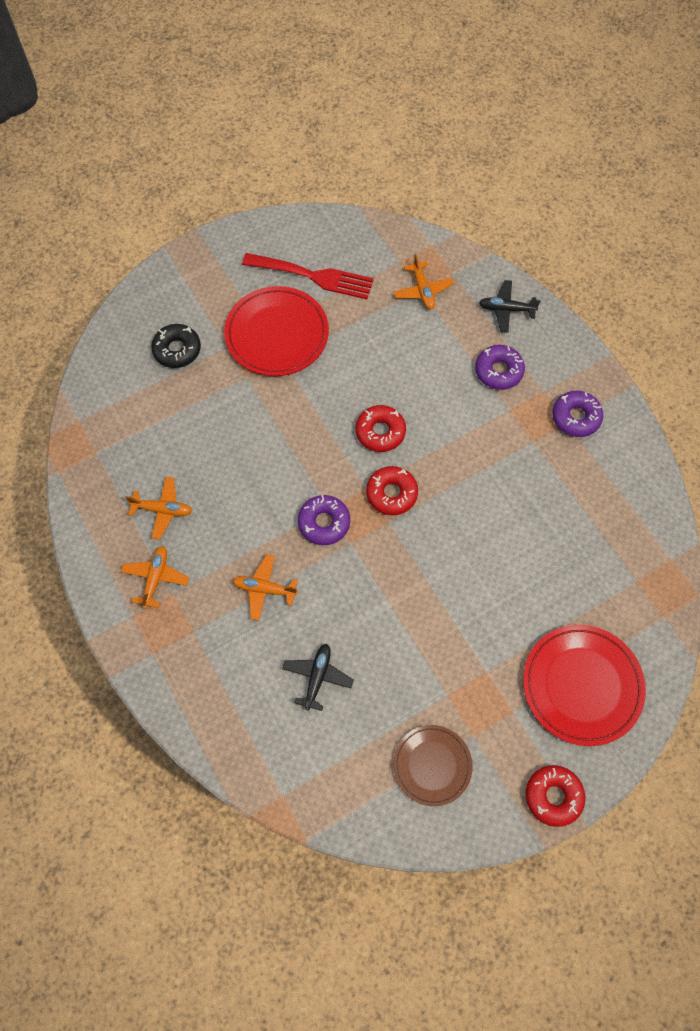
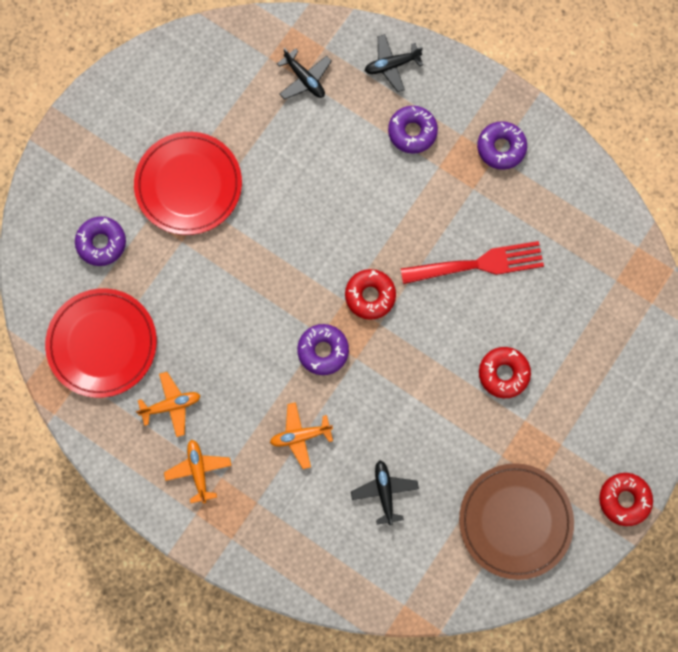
camera: 25 degrees left, 10 degrees up
black donut [151,324,201,368] -> purple donut [75,217,126,266]
red fork [242,253,374,299] -> red fork moved to [401,241,544,284]
red donut [356,405,406,452] -> red donut moved to [479,347,531,398]
brown plate [393,725,472,806] -> brown plate [459,463,574,580], size x1.58
orange plane [394,254,454,310] -> black plane [277,48,332,100]
red plate [523,625,646,746] -> red plate moved to [45,288,157,398]

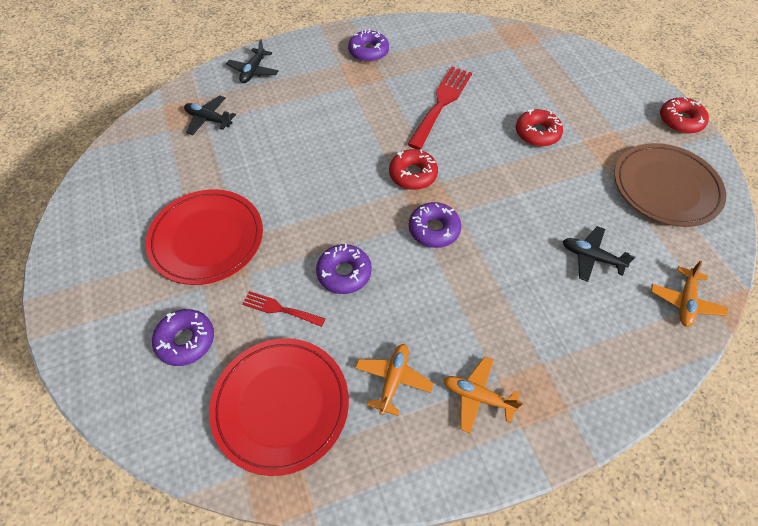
camera: 55 degrees left, 20 degrees down
orange plane [270,402,333,469] -> orange plane moved to [651,261,728,327]
black plane [277,48,332,100] -> black plane turned 150 degrees counterclockwise [184,95,236,135]
purple donut [388,106,438,154] -> purple donut moved to [316,243,372,294]
none -> red fork [242,291,325,327]

